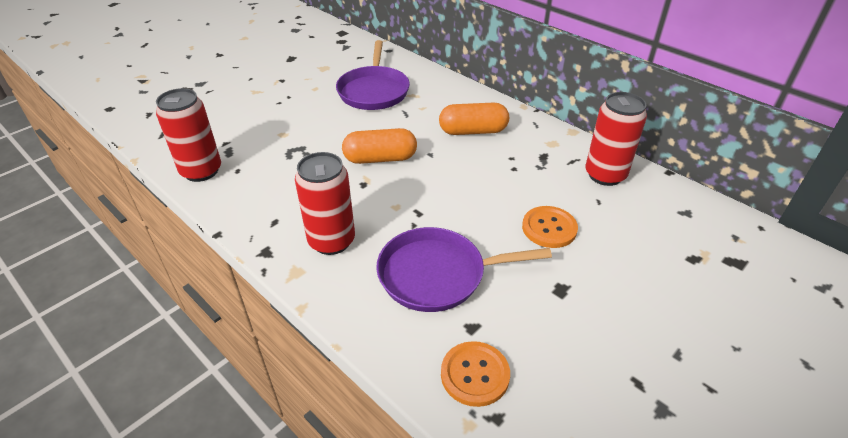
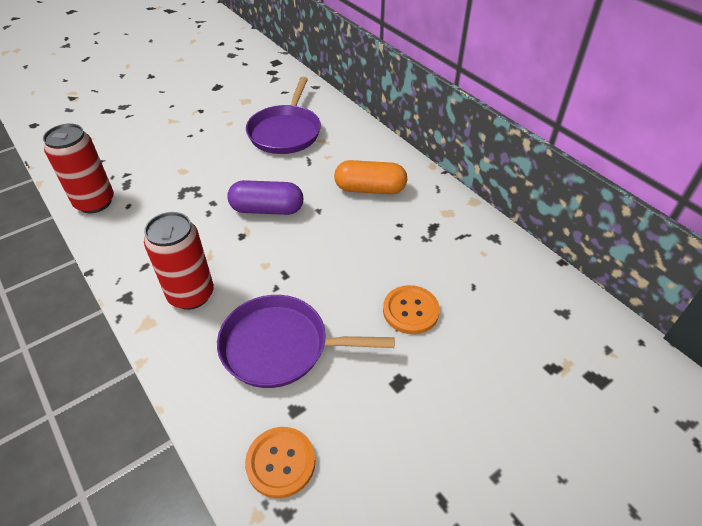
camera: 10 degrees right, 5 degrees up
orange capsule [342,128,417,164] -> purple capsule [227,180,303,215]
red can [585,92,647,186] -> none

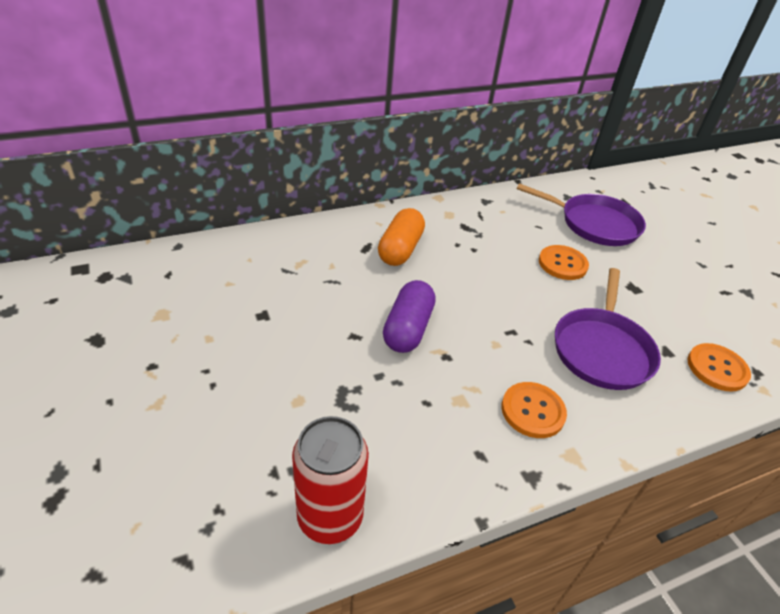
camera: 80 degrees left, 5 degrees down
red can [144,212,214,310] -> orange button [501,382,567,438]
purple pan [246,77,321,154] -> purple pan moved to [517,183,646,246]

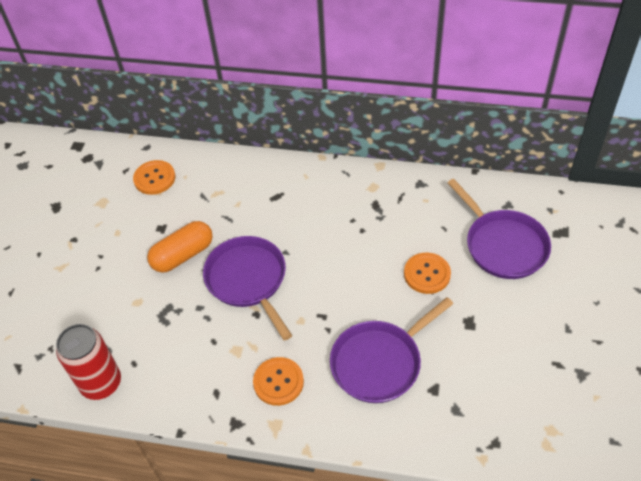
camera: 40 degrees right, 10 degrees up
orange capsule [378,208,425,266] -> orange capsule moved to [147,221,213,273]
purple capsule [383,280,436,353] -> purple pan [203,236,292,341]
orange button [687,343,751,392] -> orange button moved to [133,160,175,195]

